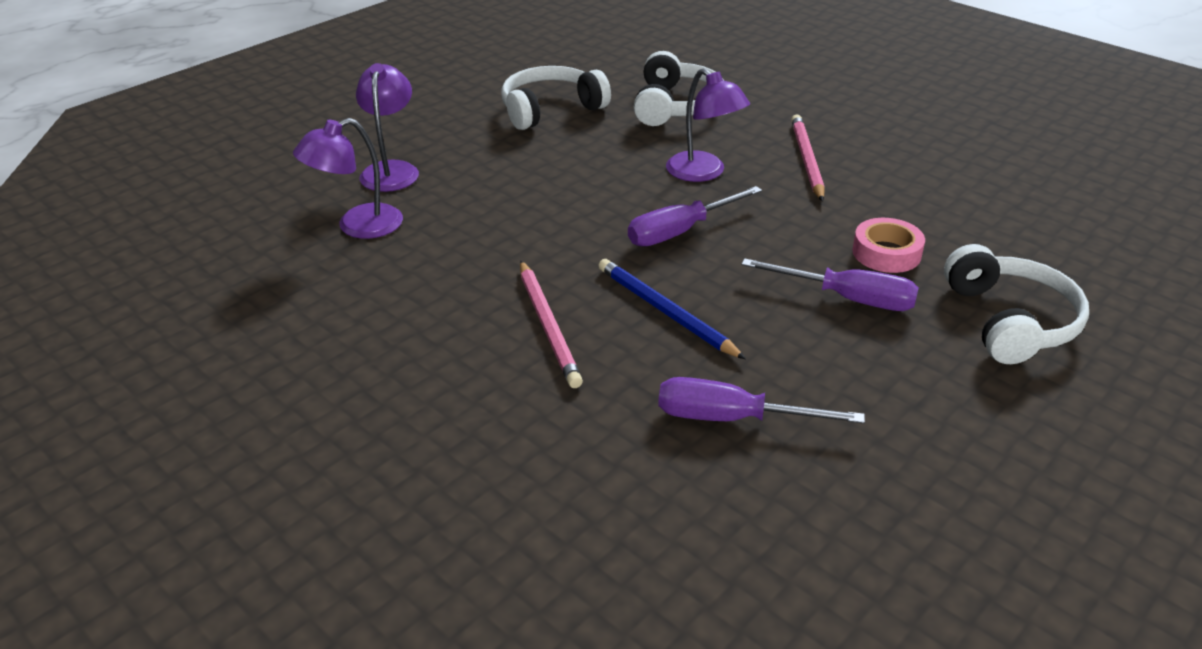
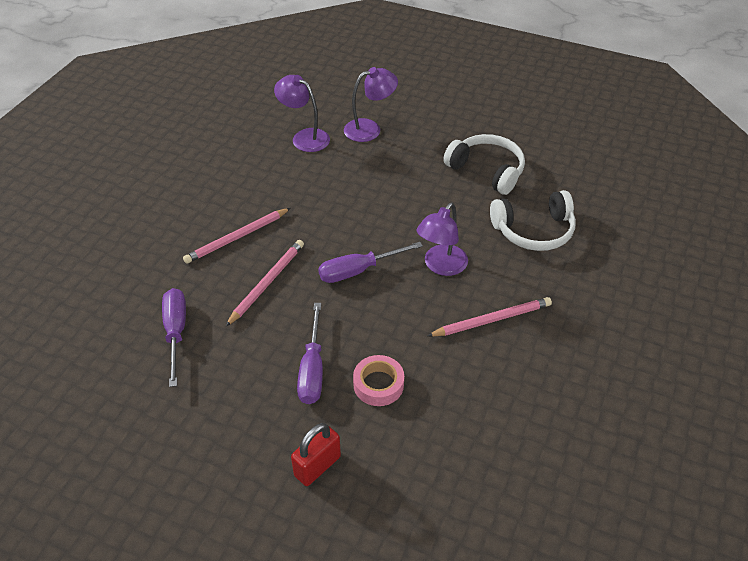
camera: 70 degrees right, 10 degrees up
blue pencil [598,259,746,359] -> pink pencil [225,240,304,327]
purple screwdriver [628,186,762,246] -> purple screwdriver turned 60 degrees counterclockwise [318,242,423,283]
white headphones [944,244,1089,364] -> red padlock [291,423,341,486]

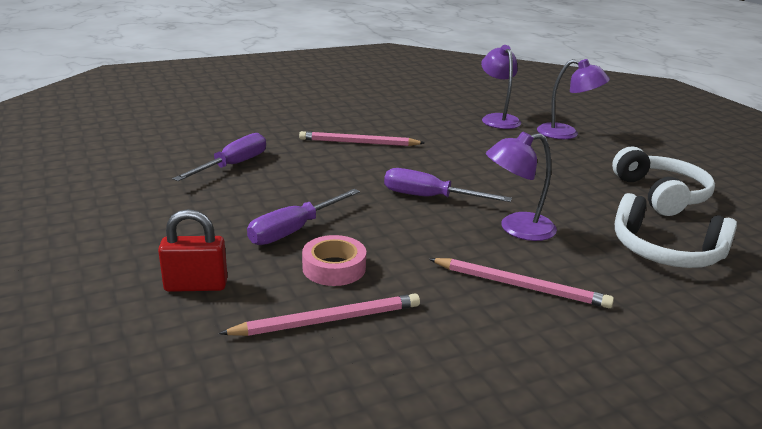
camera: 40 degrees right, 20 degrees down
pink pencil [225,240,304,327] -> pink pencil moved to [219,293,420,336]

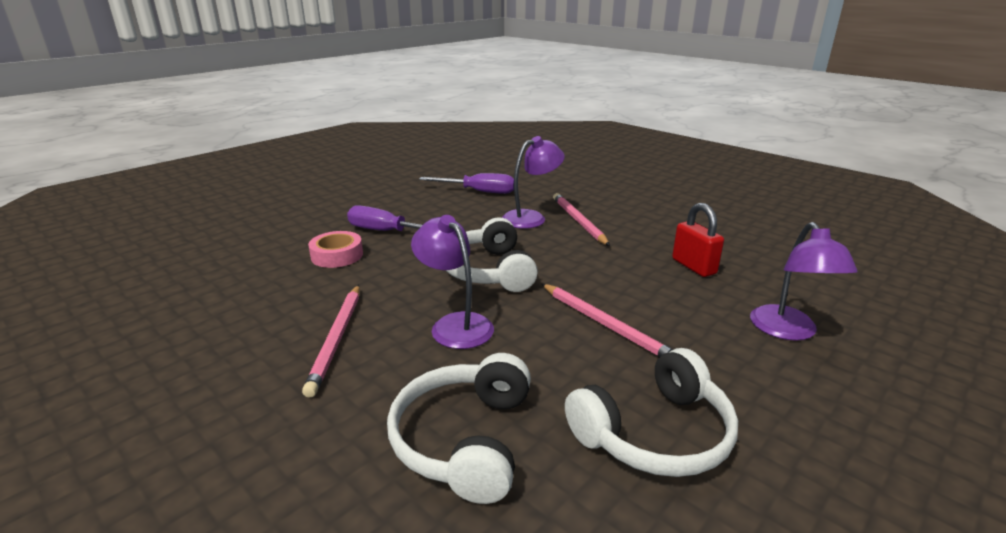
camera: 70 degrees right, 0 degrees up
red padlock [158,209,228,292] -> red padlock moved to [672,203,724,277]
pink pencil [219,293,420,336] -> pink pencil moved to [542,284,673,357]
purple screwdriver [384,168,512,202] -> white headphones [446,218,538,292]
purple lamp [481,45,521,129] -> purple lamp moved to [502,136,565,229]

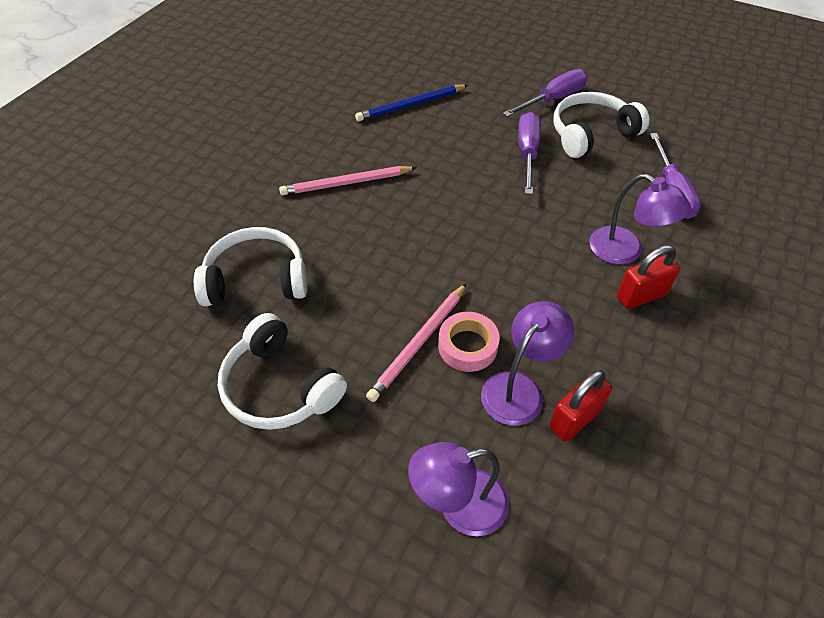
camera: 75 degrees right, 25 degrees up
pink tape [308,231,363,268] -> pink tape moved to [438,312,500,372]
purple lamp [411,215,494,349] -> purple lamp moved to [481,301,575,426]
white headphones [446,218,538,292] -> white headphones moved to [553,92,649,158]
pink pencil [553,193,610,246] -> red padlock [617,245,680,309]
none -> blue pencil [355,84,468,121]
none -> purple screwdriver [503,69,588,117]

